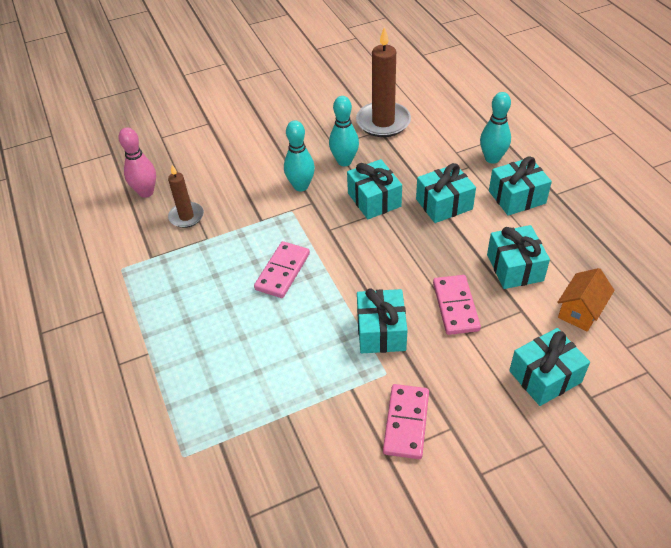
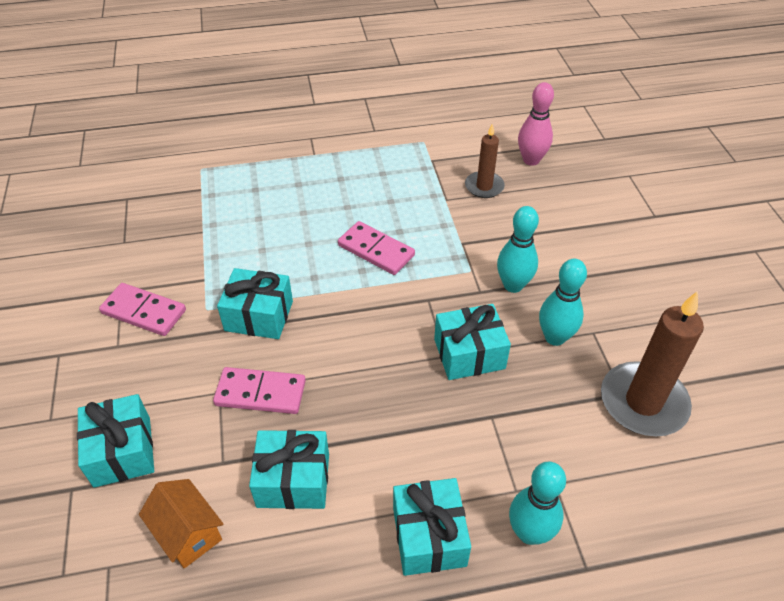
camera: 100 degrees right, 0 degrees up
turquoise gift [416,163,476,223] -> none

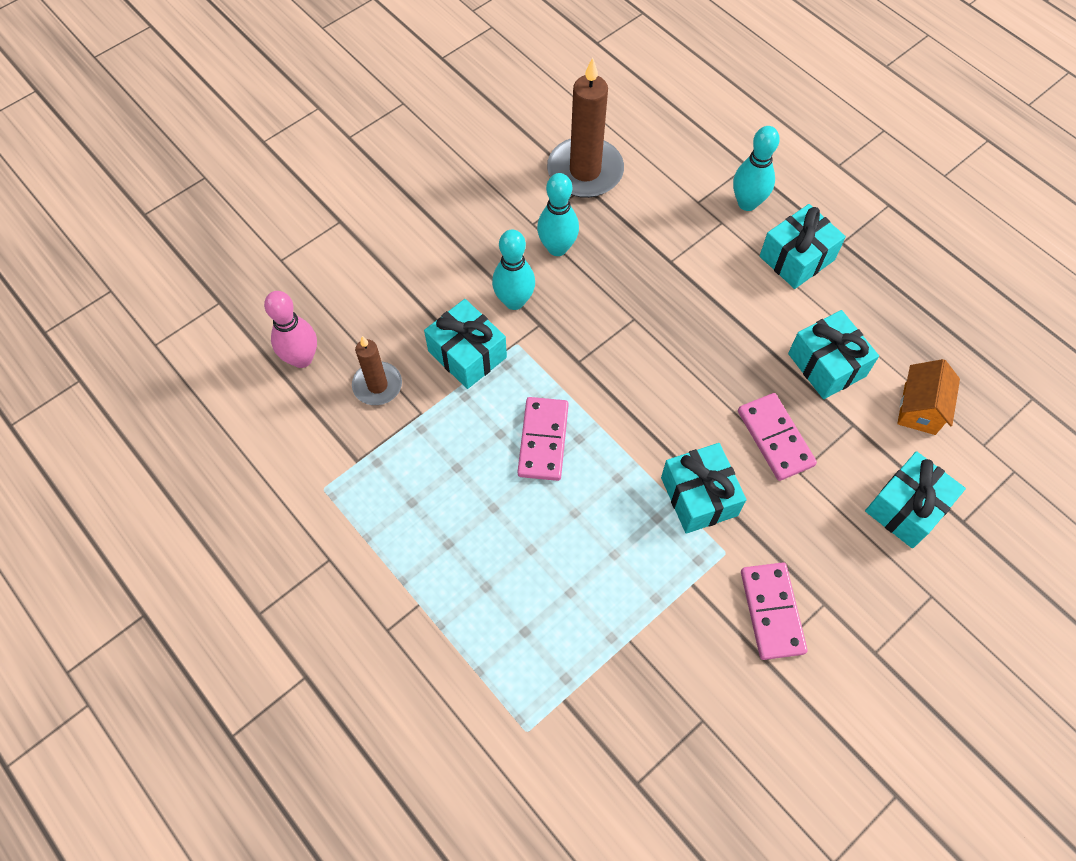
camera: 120 degrees left, 15 degrees up
turquoise gift [434,304,511,380] -> turquoise gift moved to [424,299,507,389]

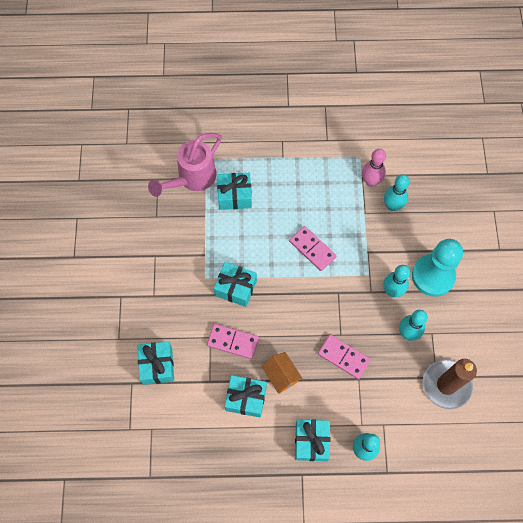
camera: 130 degrees right, 5 degrees up
pink bowling pin [264,291,317,368] -> pink bowling pin moved to [362,149,386,186]
brown candle [352,336,402,405] -> turquoise bowling pin [384,175,410,211]
turquoise gift [424,299,507,389] -> turquoise gift moved to [217,173,252,210]
pink domino [741,562,808,660] -> pink domino moved to [318,335,371,379]
orange house [897,359,960,435] -> orange house moved to [261,352,302,394]
none -> pink watering can [148,133,222,197]
none -> turquoise pawn [412,239,463,297]

